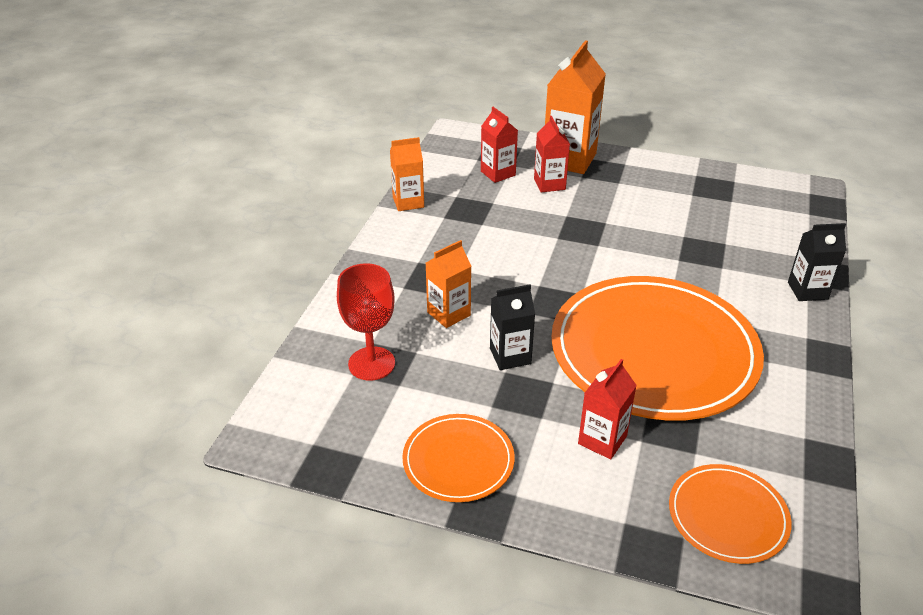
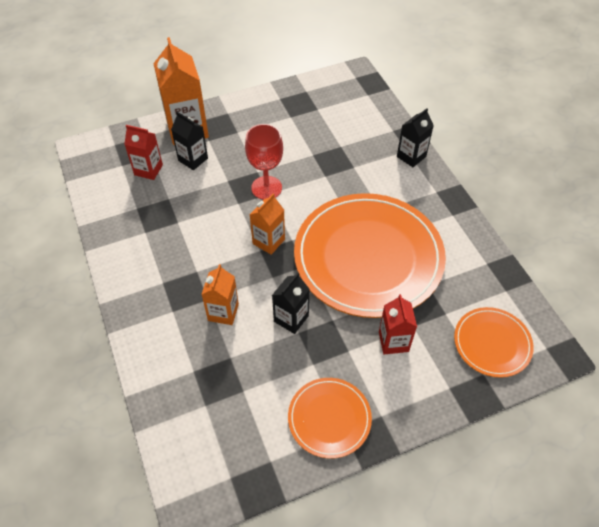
camera: 40 degrees left, 15 degrees up
red goblet [337,263,395,381] -> red goblet moved to [245,124,283,200]
orange carton [390,137,424,211] -> orange carton moved to [250,193,285,255]
red carton [534,116,570,192] -> black carton [171,112,208,170]

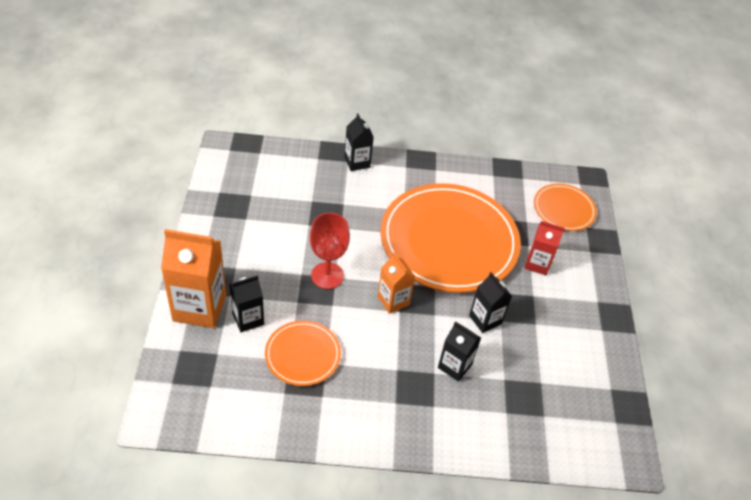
camera: 70 degrees left, 5 degrees down
red carton [124,125,163,180] -> none
orange carton [201,264,239,325] -> black carton [438,321,481,382]
orange plate [288,378,372,459] -> orange plate moved to [265,320,341,386]

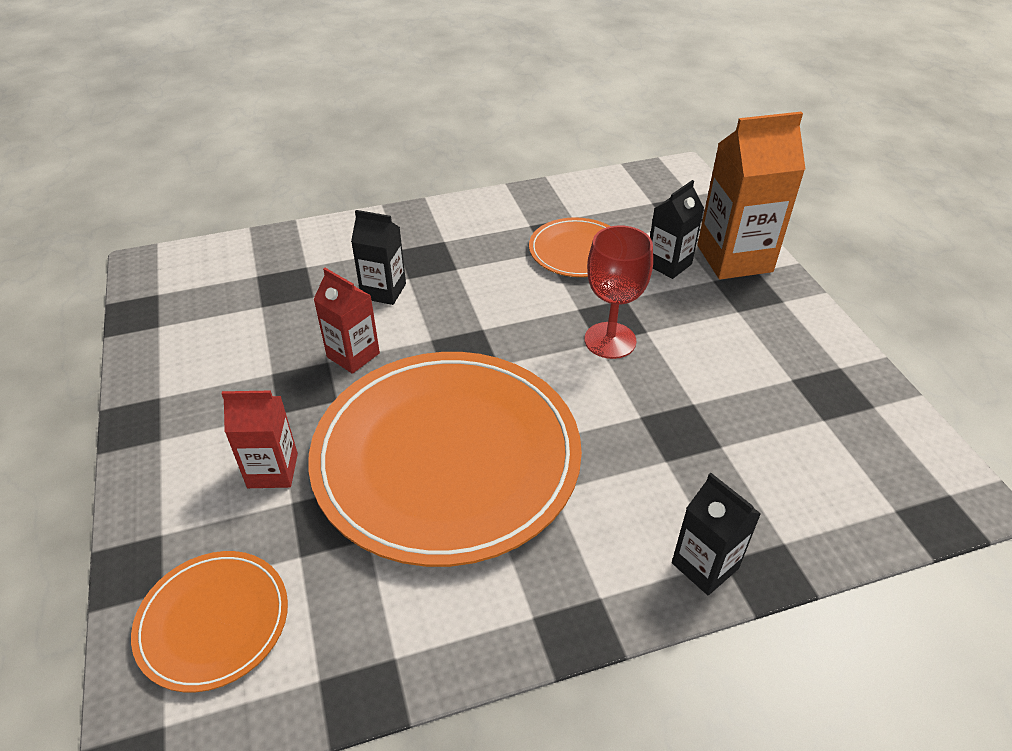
camera: 165 degrees right, 5 degrees down
orange carton [378,252,415,314] -> none
black carton [469,272,512,333] -> red carton [313,268,380,374]

